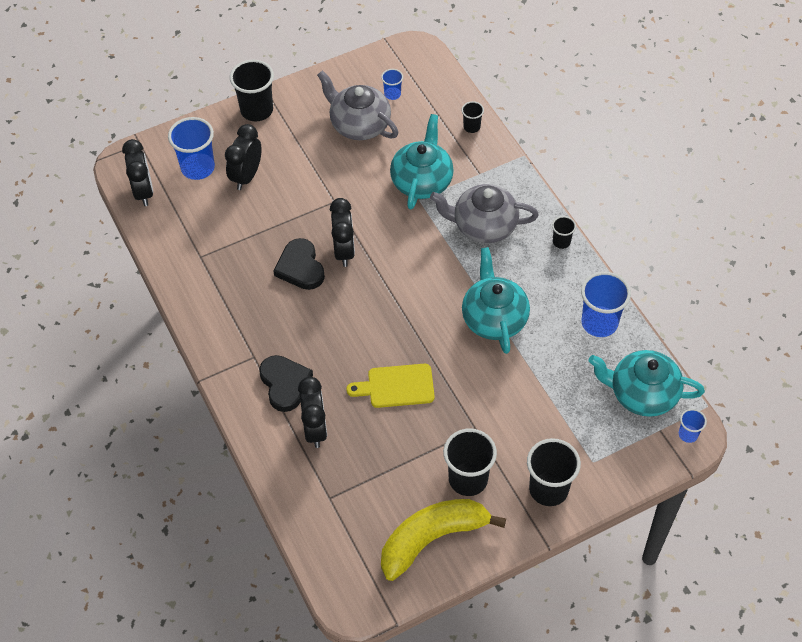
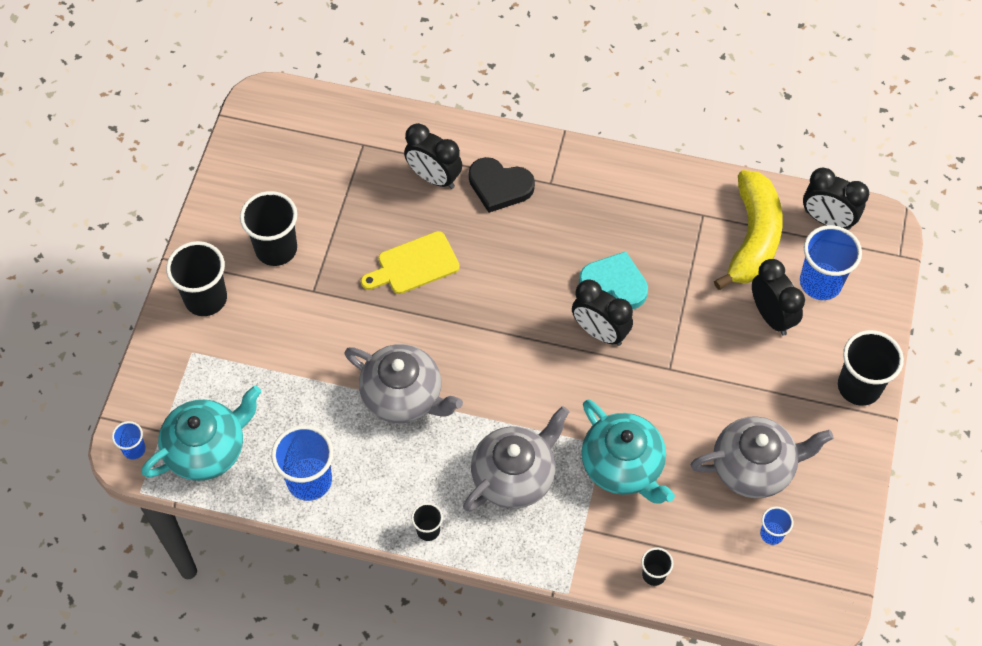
camera: 130 degrees right, 5 degrees up
black heart [273,238,325,290] -> turquoise heart [579,251,648,309]
yellow cutting board [346,364,435,408] -> yellow cutting board turned 150 degrees counterclockwise [361,231,460,294]
yellow banana [381,499,506,581] -> yellow banana moved to [714,170,783,290]
turquoise teapot [462,247,530,354] -> grey teapot [344,344,463,423]

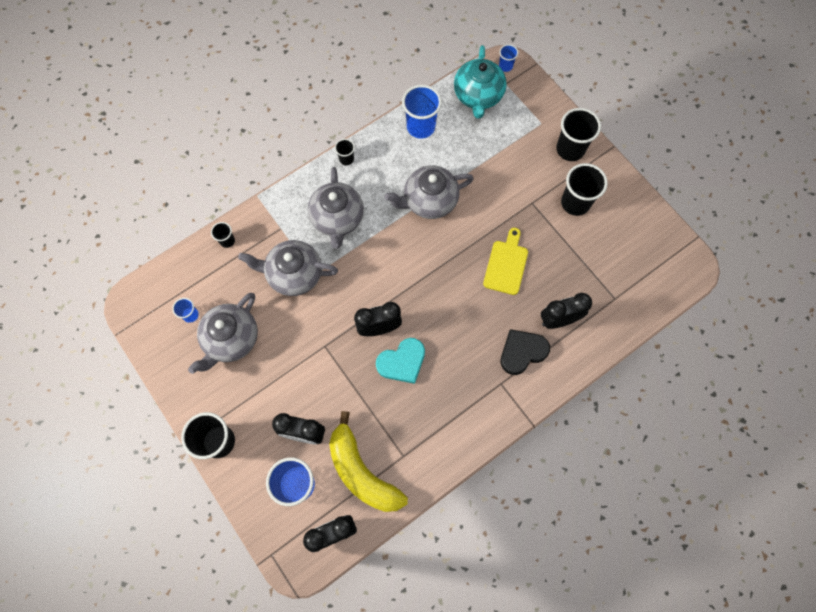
camera: 130 degrees right, 10 degrees up
turquoise teapot [582,399,675,503] -> grey teapot [238,240,338,296]

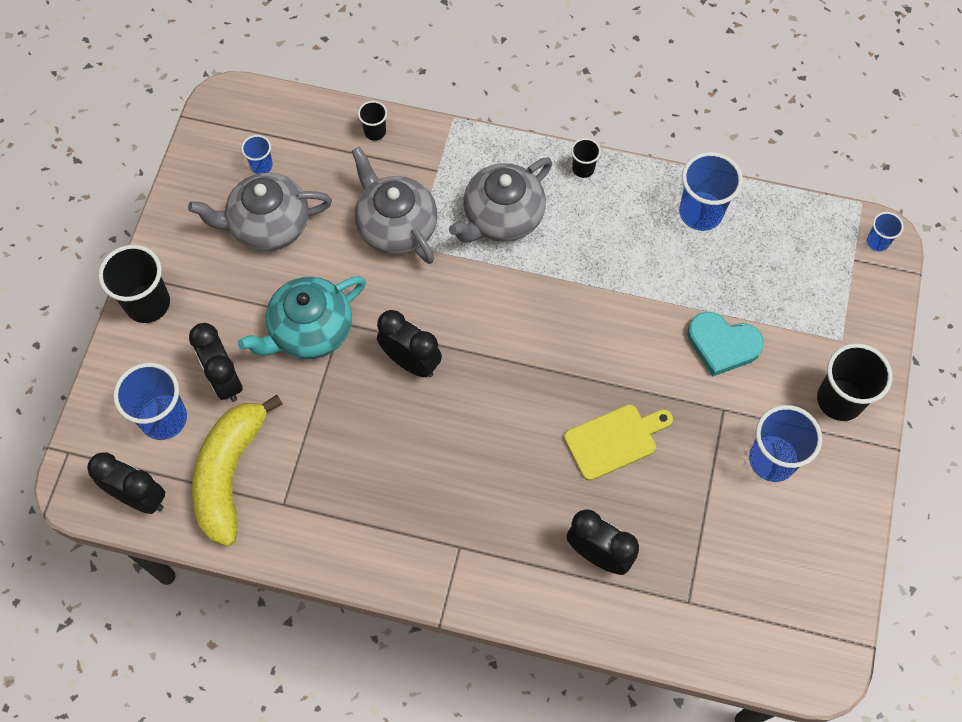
camera: 50 degrees right, 5 degrees down
turquoise heart [376,338,425,384] -> turquoise heart moved to [687,312,764,376]
grey teapot [384,165,474,219] -> none
turquoise teapot [454,45,507,119] -> turquoise teapot moved to [238,276,366,359]
black heart [501,329,550,375] -> none
black cup [561,163,608,216] -> blue cup [749,405,822,482]

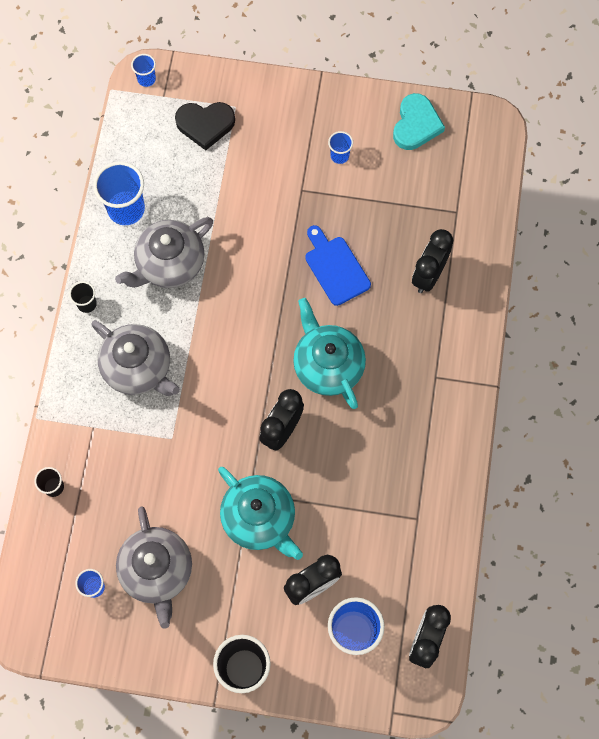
camera: 95 degrees left, 5 degrees up
yellow banana [192,395,283,547] -> none
grey teapot [351,147,437,264] -> grey teapot moved to [115,217,213,288]
yellow cutting board [564,404,673,481] -> blue cutting board [305,225,371,306]
turquoise heart [687,312,764,376] -> turquoise heart moved to [393,93,445,150]
blue cup [749,405,822,482] -> blue cup [328,131,353,164], size x0.51
black cup [817,343,892,421] -> none
none -> black heart [175,102,235,150]
none -> turquoise teapot [293,298,366,409]

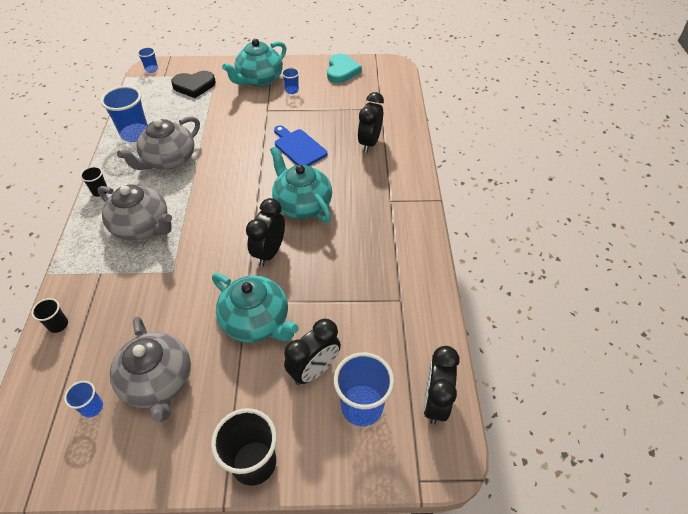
camera: 10 degrees left, 20 degrees down
none -> turquoise teapot [222,39,287,87]

